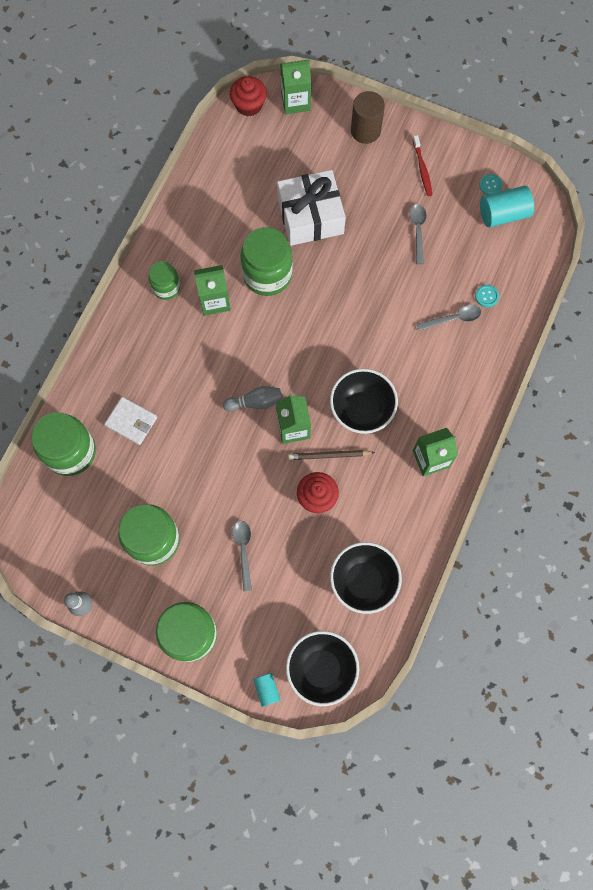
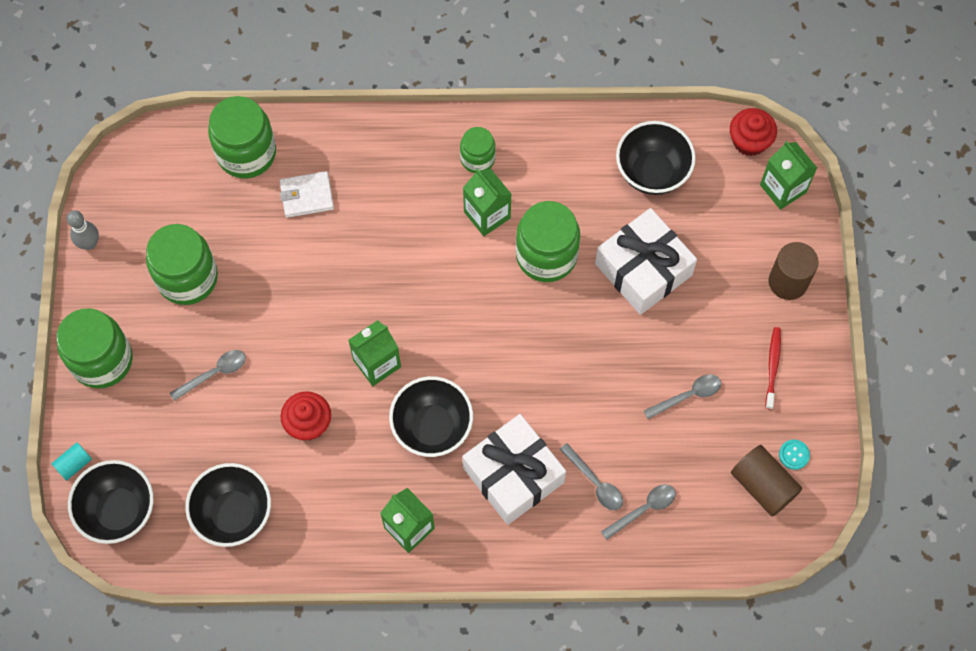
camera: 65 degrees right, 5 degrees down
white wallet [104,397,157,445] -> white wallet turned 75 degrees clockwise [280,171,334,218]
grey bowling pin [223,386,283,411] -> none
brown pencil [288,450,375,460] -> none
red toothbrush [413,135,432,196] -> red toothbrush turned 135 degrees clockwise [765,327,781,409]
turquoise button [475,285,499,307] -> grey spoon [601,485,676,540]
turquoise cylinder [480,185,534,228] -> brown cylinder [731,445,802,516]
none -> white gift [462,414,566,525]
none -> black bowl [616,121,696,195]

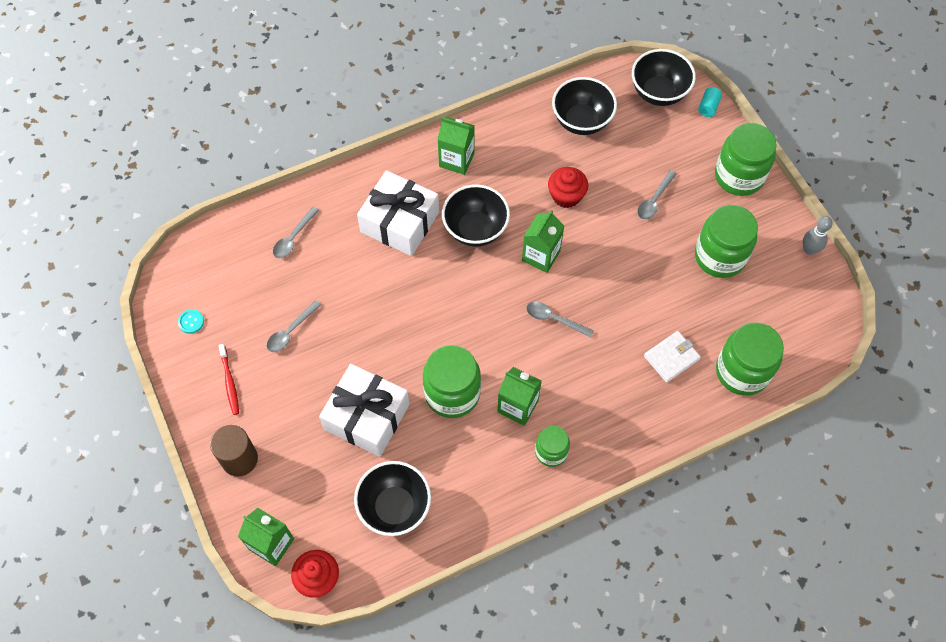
camera: 155 degrees right, 5 degrees down
grey spoon [560,443,623,510] -> grey spoon moved to [526,302,594,338]
brown cylinder [731,445,802,516] -> none

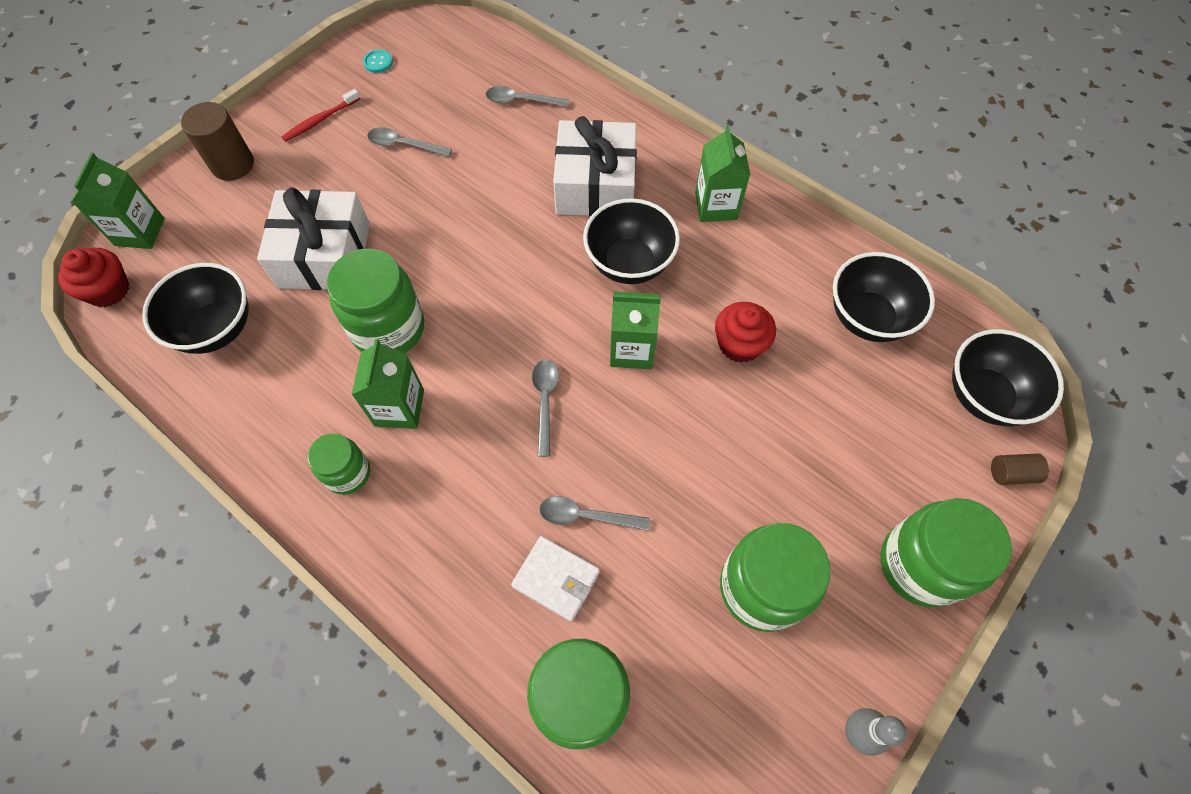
camera: 65 degrees right, 0 degrees up
grey spoon [637,170,677,220] -> grey spoon moved to [539,496,650,531]
turquoise cylinder [698,87,722,117] -> brown cylinder [991,453,1049,485]

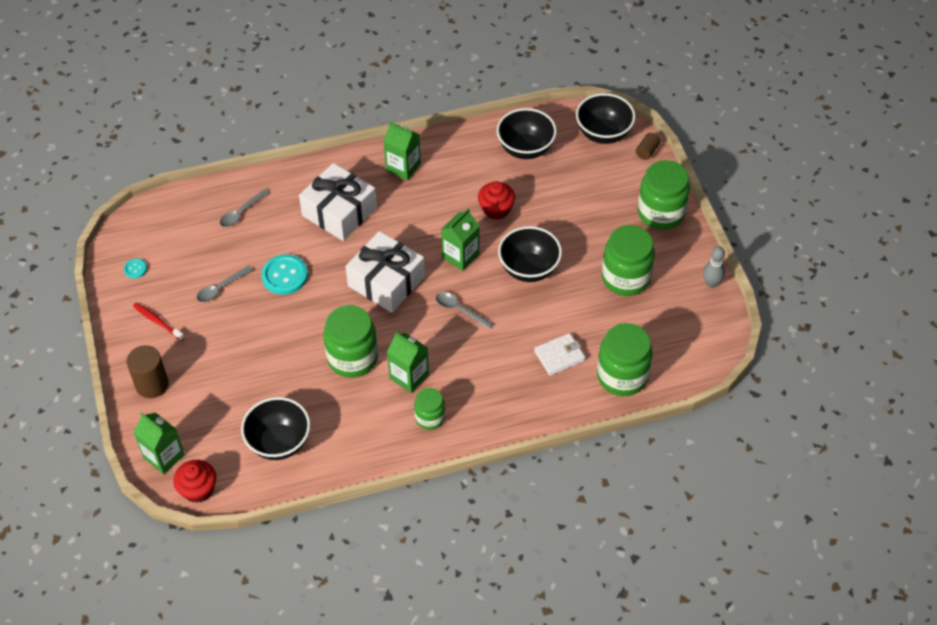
camera: 55 degrees left, 10 degrees down
white gift [257,188,370,290] -> white gift moved to [345,231,425,313]
red toothbrush [282,89,360,142] -> red toothbrush turned 135 degrees clockwise [133,303,185,341]
grey spoon [539,496,650,531] -> none
black bowl [583,198,680,284] -> black bowl moved to [498,226,562,282]
none -> turquoise button [261,254,308,295]

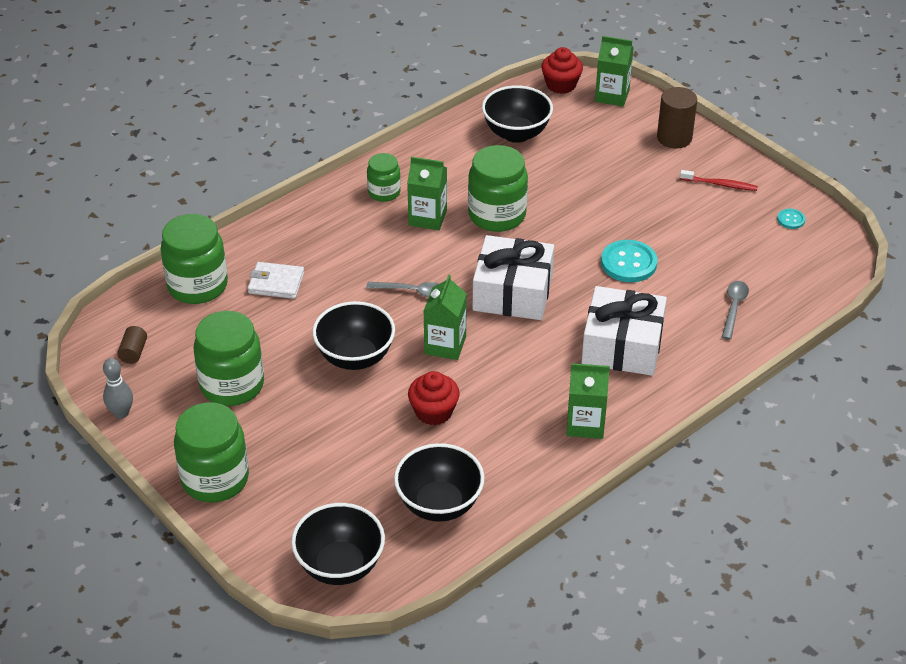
camera: 155 degrees right, 10 degrees down
grey spoon [197,266,253,302] -> none
white wallet [534,333,586,376] -> white wallet turned 60 degrees clockwise [248,262,304,299]
brown cylinder [636,133,660,160] -> brown cylinder moved to [117,326,147,364]

